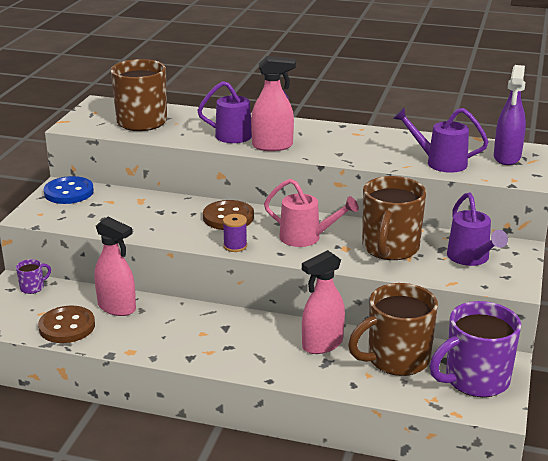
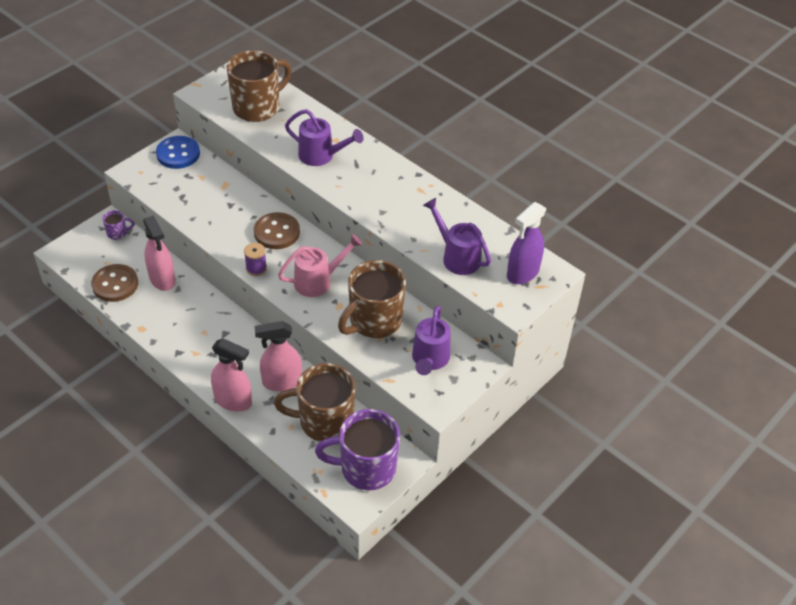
camera: 25 degrees right, 20 degrees up
pink spray bottle [251,56,296,151] -> pink spray bottle moved to [211,338,252,412]
pink watering can [264,179,359,247] -> pink watering can turned 75 degrees counterclockwise [278,234,363,297]

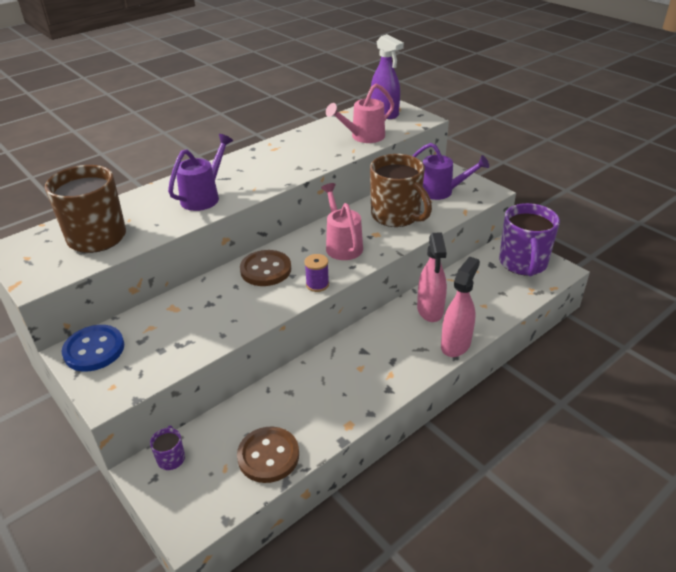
camera: 80 degrees left, 10 degrees down
pink spray bottle [143,215,175,291] -> none
brown mug [274,363,356,442] -> none
purple watering can [423,198,491,275] -> pink watering can [326,84,394,143]

